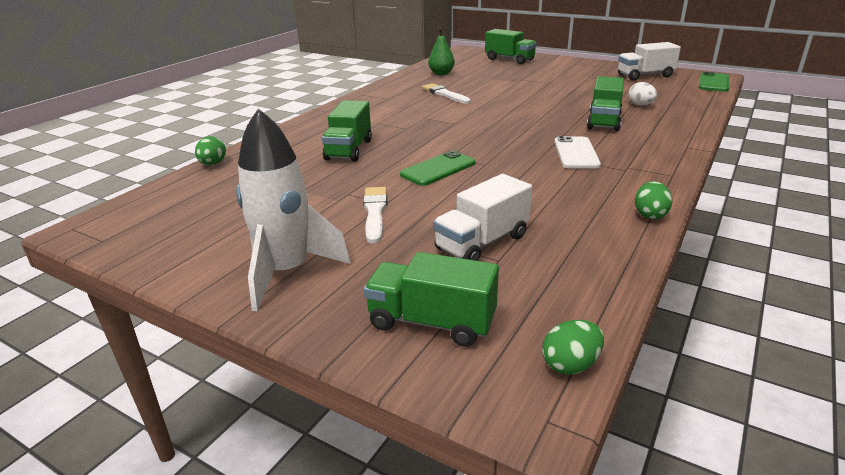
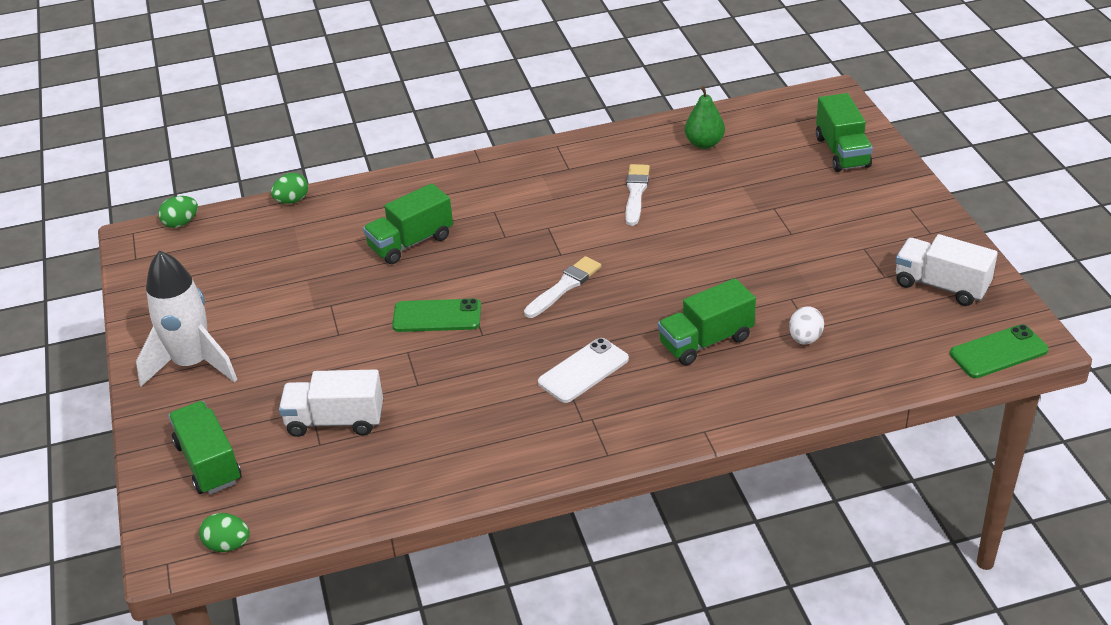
camera: 45 degrees right, 10 degrees up
white brush [363,187,387,244] -> white brush moved to [524,256,602,318]
green egg [635,181,672,219] -> green egg moved to [158,196,198,228]

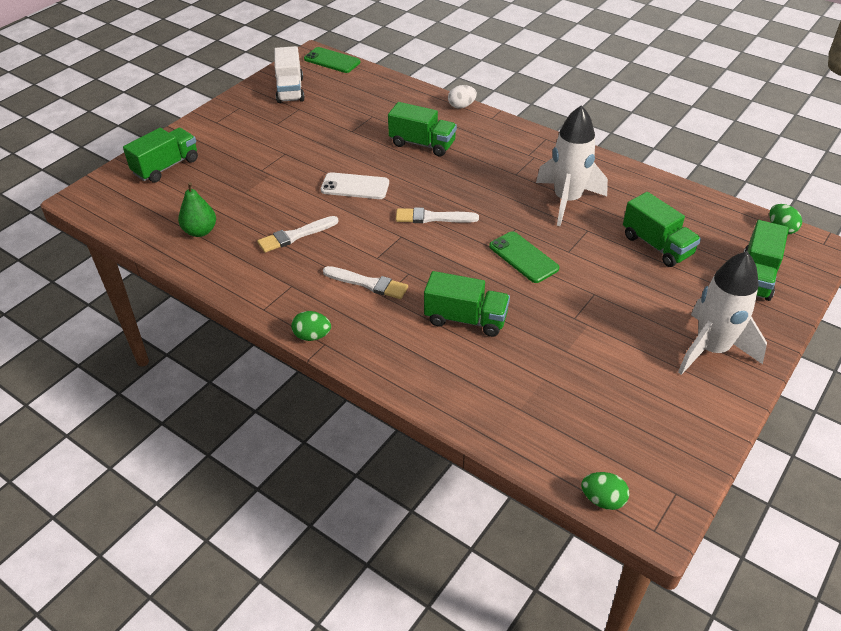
camera: 130 degrees left, 5 degrees up
green egg [271,173,308,204] -> green egg moved to [291,311,331,341]
white truck [279,369,383,437] -> green truck [623,192,701,267]
white phone [538,338,629,403] -> white phone moved to [321,172,389,199]
white egg [789,306,824,345] -> white egg moved to [448,85,477,109]
none -> white brush [323,266,408,299]
none -> white rocket [536,105,608,226]

